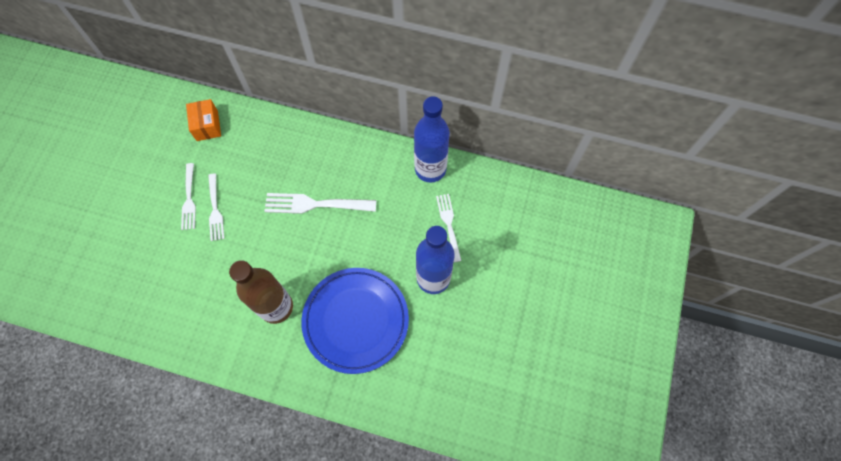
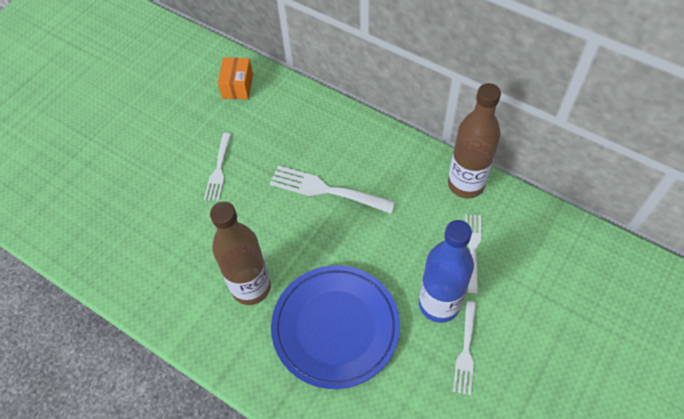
camera: 20 degrees right, 10 degrees down
white fork [181,163,196,230] -> white fork moved to [453,301,477,395]
blue bottle [414,96,450,183] -> brown bottle [448,83,501,198]

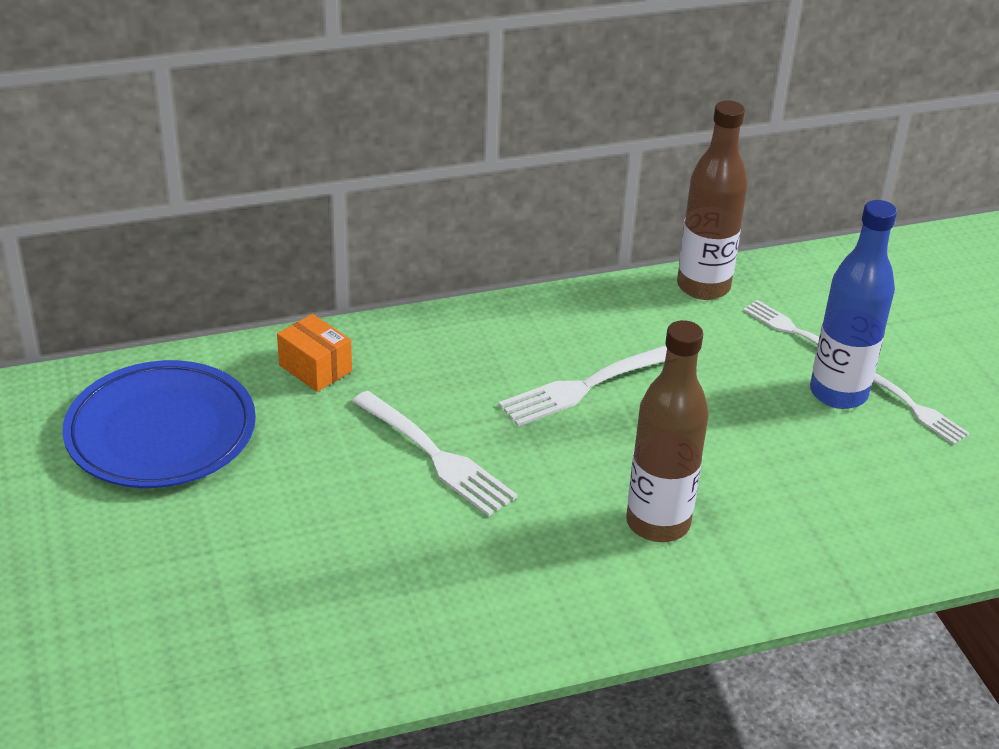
camera: 55 degrees left, 20 degrees down
white fork [204,133,231,201] -> white fork [352,391,518,516], size x1.54
blue plate [271,265,400,389] -> blue plate moved to [63,360,256,488]

